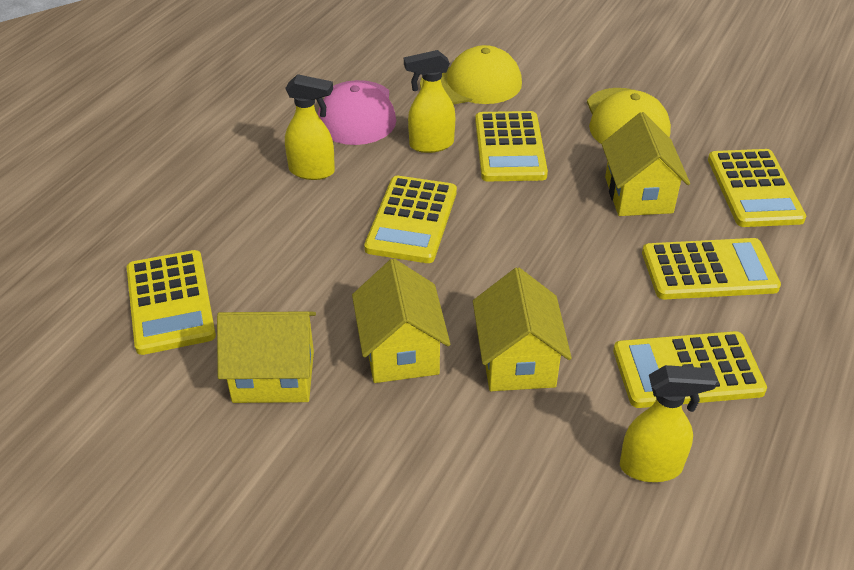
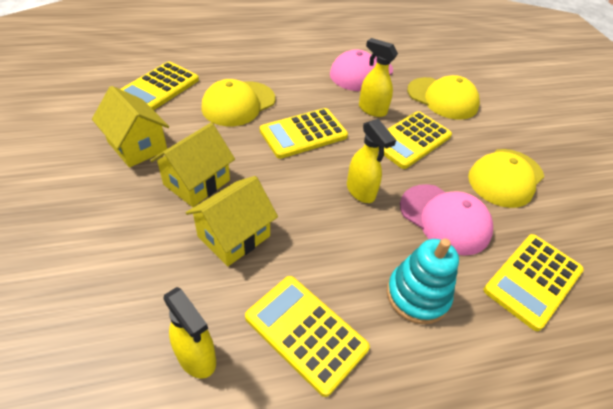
camera: 45 degrees right, 5 degrees up
yellow spray bottle [285,74,335,180] -> yellow spray bottle moved to [347,119,396,203]
yellow house [602,112,690,216] -> pink cap [400,184,493,256]
yellow calculator [642,238,781,299] -> turquoise stacking toy [387,239,459,324]
none -> yellow cap [201,79,275,126]

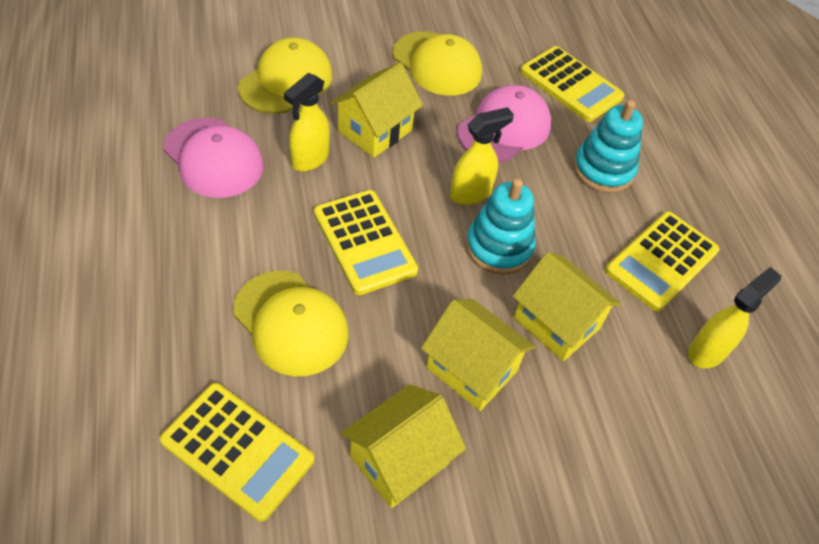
camera: 90 degrees left, 5 degrees up
yellow calculator [378,111,452,169] -> yellow house [330,63,423,158]
none -> turquoise stacking toy [466,179,536,274]

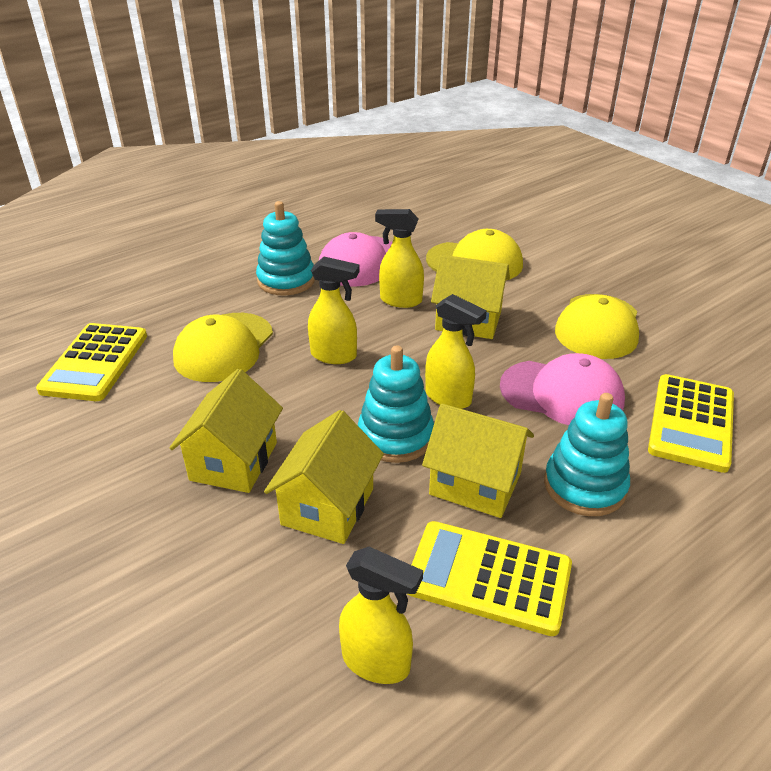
camera: 70 degrees right, 15 degrees down
yellow calculator [314,190,418,295] -> yellow spray bottle [308,257,360,364]
yellow house [341,384,466,508] -> yellow house moved to [422,404,534,518]
none -> turquoise stacking toy [256,201,315,296]

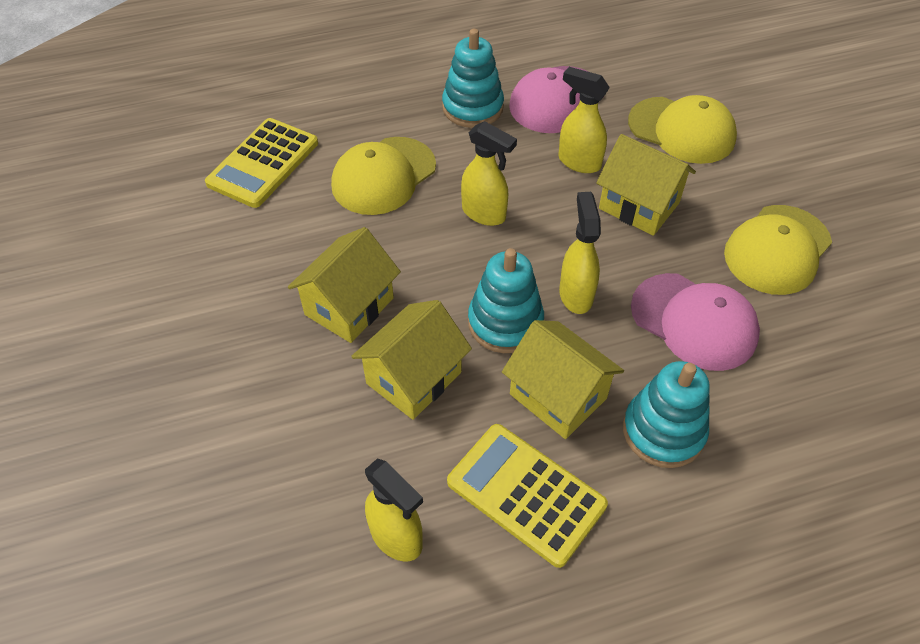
camera: 20 degrees right, 15 degrees up
yellow spray bottle [425,294,487,409] -> yellow spray bottle turned 150 degrees counterclockwise [559,192,601,314]
yellow calculator [648,374,734,473] -> none

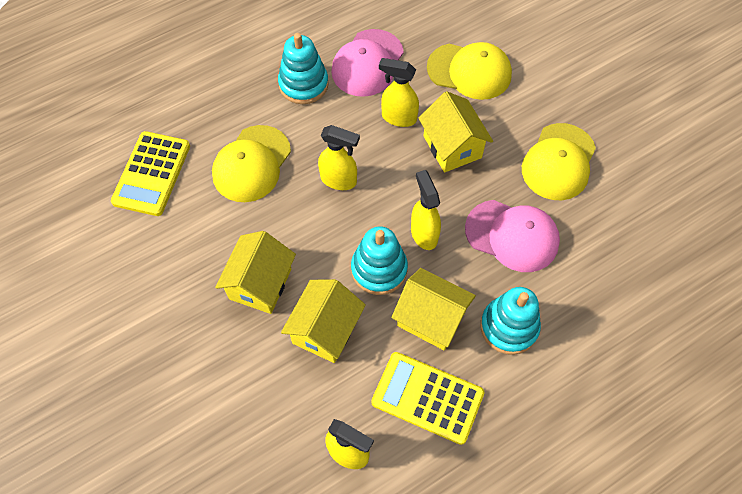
camera: 15 degrees left, 10 degrees up
yellow house [596,134,696,236] -> yellow house turned 45 degrees clockwise [418,91,493,172]

